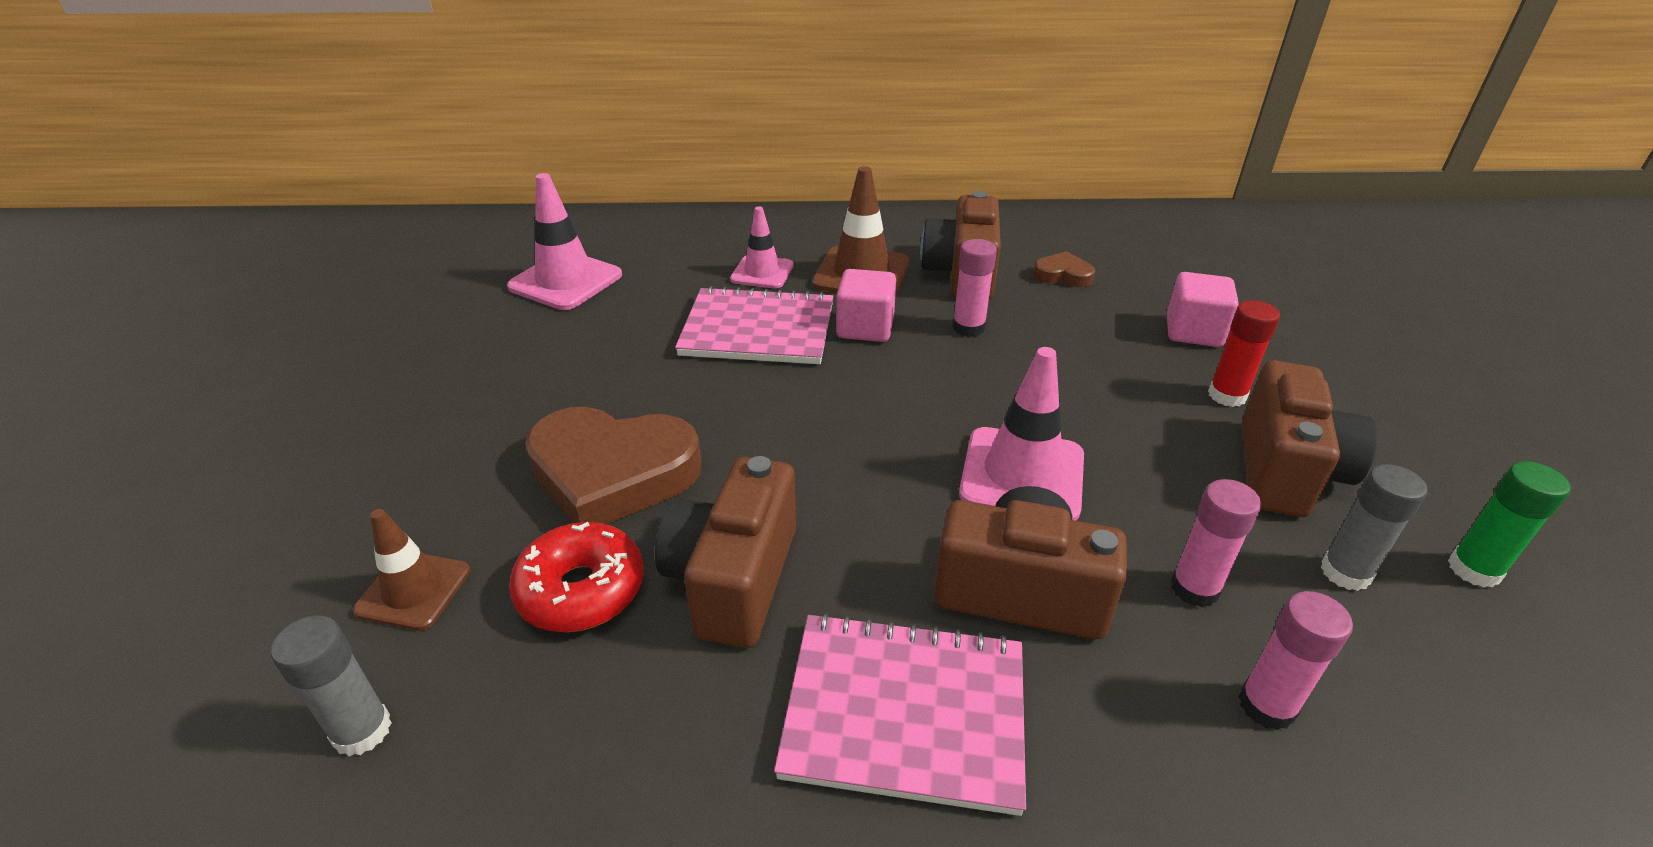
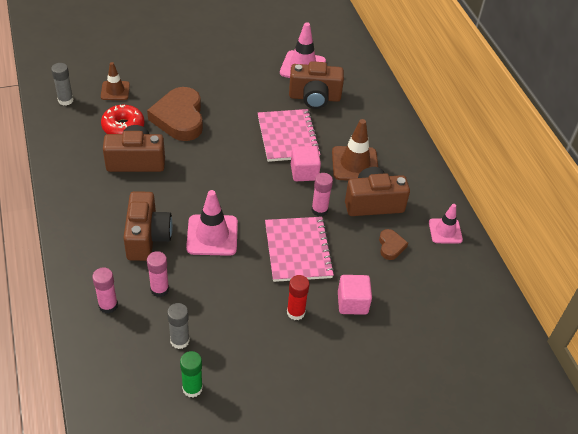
camera: 70 degrees right, 10 degrees up
pink traffic cone [730,206,794,289] -> pink traffic cone moved to [429,204,463,244]
pink notebook [774,613,1026,816] -> pink notebook moved to [265,217,335,282]
brown camera [1242,360,1377,517] -> brown camera moved to [289,61,344,109]

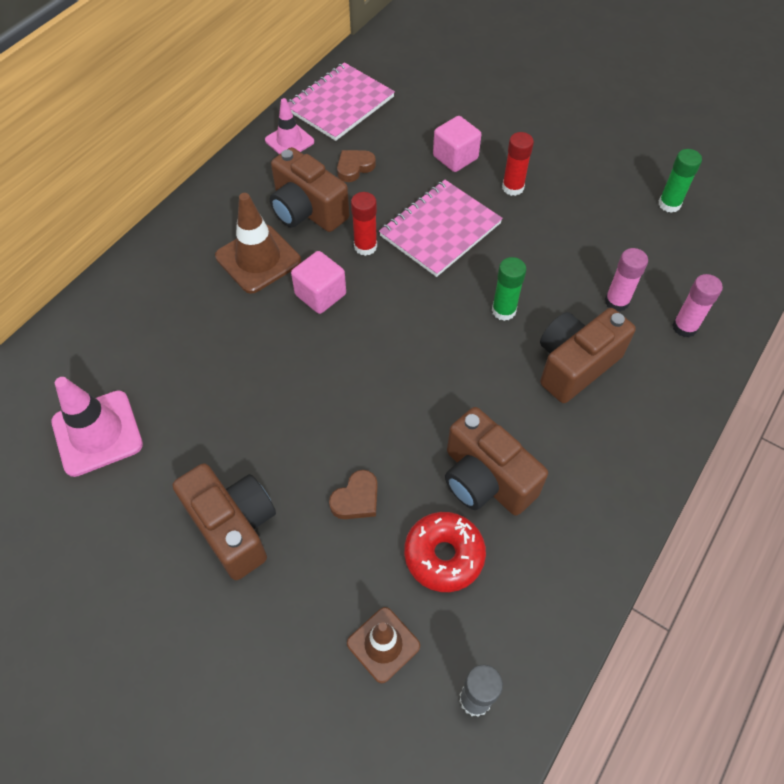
camera: 125 degrees left, 10 degrees up
brown heart [147,87,203,141] -> brown heart [329,470,378,519], size x0.46
grey glue stick [167,303,190,349] -> none
pink traffic cone [186,190,238,256] -> green glue stick [492,257,526,321]
pink notebook [258,109,321,162] -> pink notebook moved to [288,62,395,141]
brown camera [289,61,344,109] -> brown camera moved to [173,463,276,580]
pink glue stick [311,173,333,217] -> red glue stick [351,192,377,256]

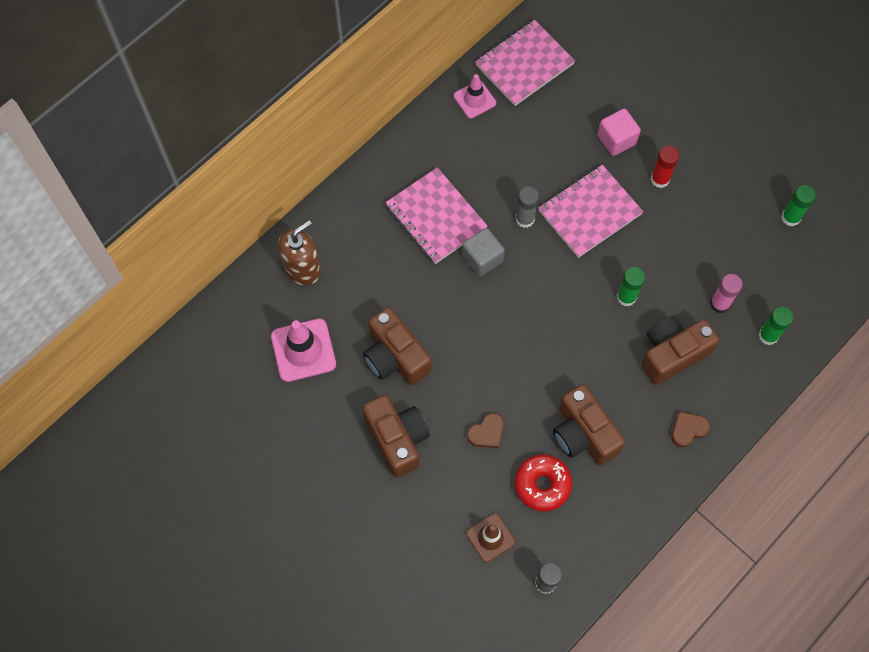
camera: 10 degrees right, 10 degrees up
brown traffic cone [215,193,301,294] -> pink notebook [386,167,487,264]
brown camera [270,147,349,232] -> brown camera moved to [363,307,431,385]
pink cube [291,251,346,314] -> grey cube [462,228,505,277]
brown heart [337,150,376,182] -> brown heart moved to [671,412,710,448]
red glue stick [351,192,377,256] -> grey glue stick [516,187,539,228]
pink glue stick [672,274,723,337] -> green glue stick [758,307,793,345]
none -> brown soap dispenser [278,220,321,285]

